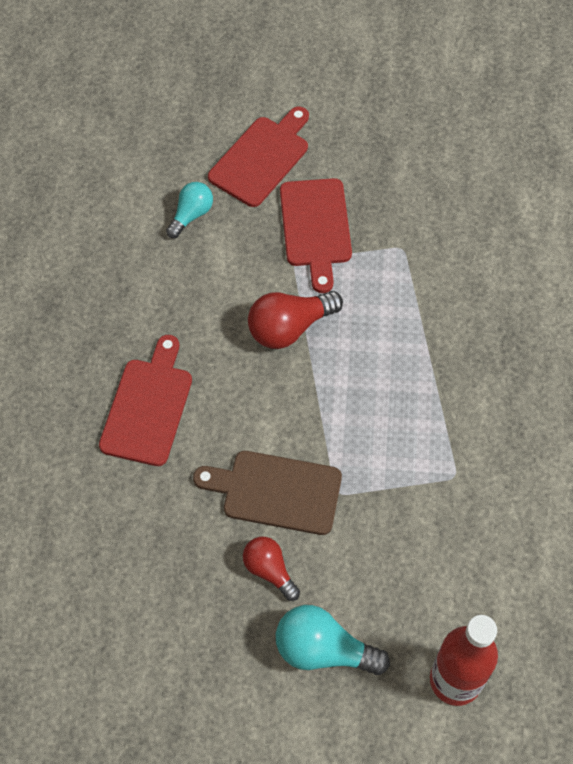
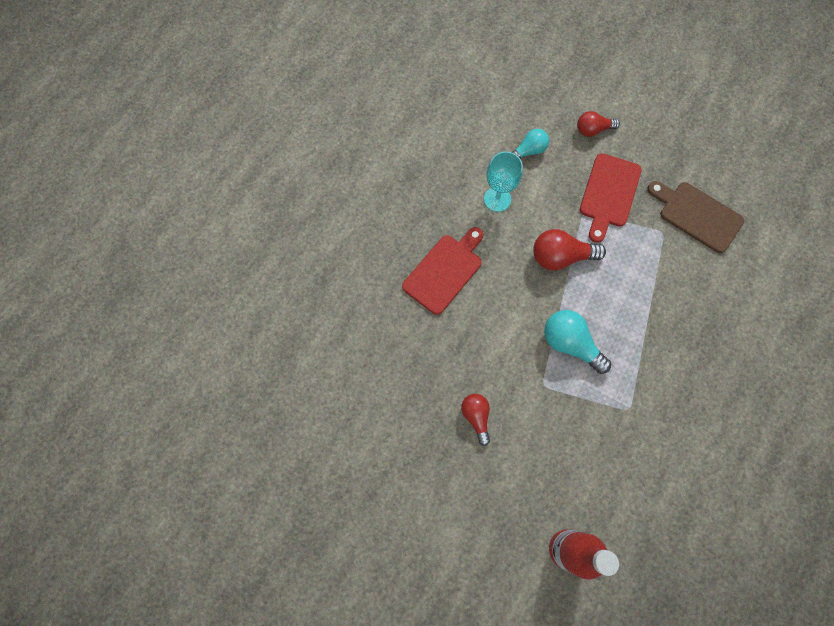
camera: 25 degrees right, 10 degrees up
brown cutting board [193,451,342,535] -> brown cutting board moved to [647,181,744,253]
red cutting board [208,107,309,207] -> red light bulb [577,111,620,137]
turquoise light bulb [276,605,390,675] -> turquoise light bulb moved to [544,310,611,374]
none -> turquoise goblet [484,152,523,212]

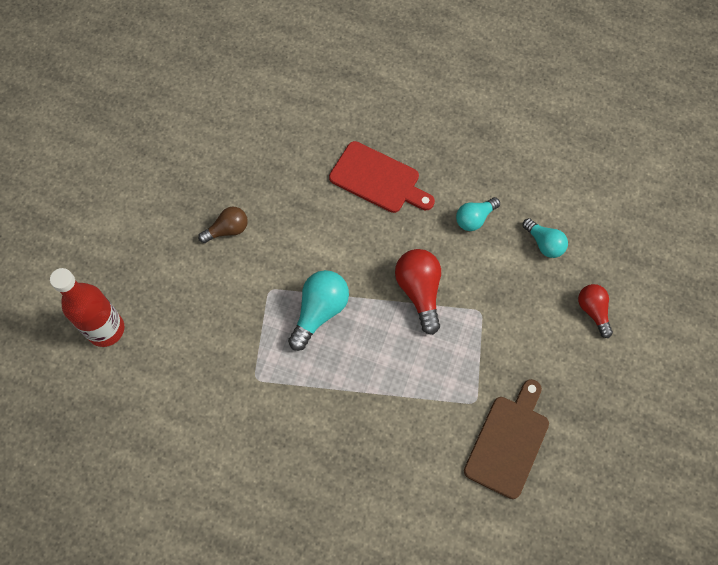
camera: 80 degrees right, 5 degrees down
red light bulb [461,394,490,446] -> brown light bulb [198,207,248,243]
turquoise goblet [484,152,523,212] -> turquoise light bulb [456,197,500,231]
red cutting board [580,153,642,243] -> none

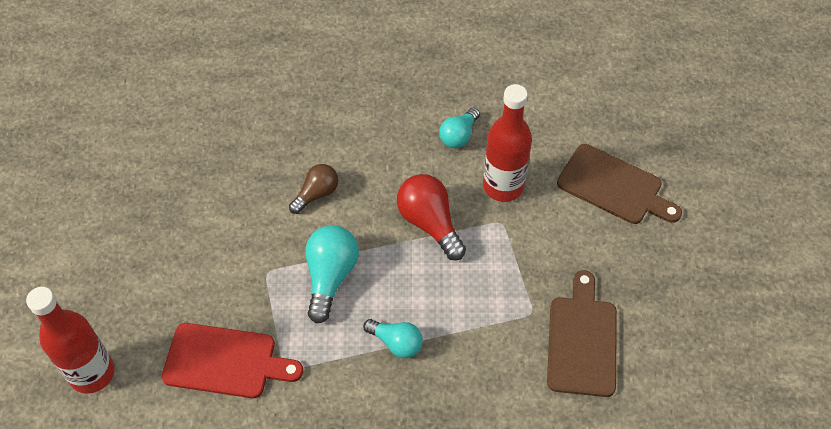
camera: 20 degrees left, 10 degrees down
brown light bulb [198,207,248,243] -> brown light bulb moved to [289,164,338,214]
red cutting board [329,141,435,213] -> red cutting board moved to [162,323,303,398]
turquoise light bulb [522,218,568,258] -> turquoise light bulb moved to [363,319,423,358]
red light bulb [578,284,613,338] -> brown cutting board [557,144,682,224]
none -> red bottle [483,84,532,202]

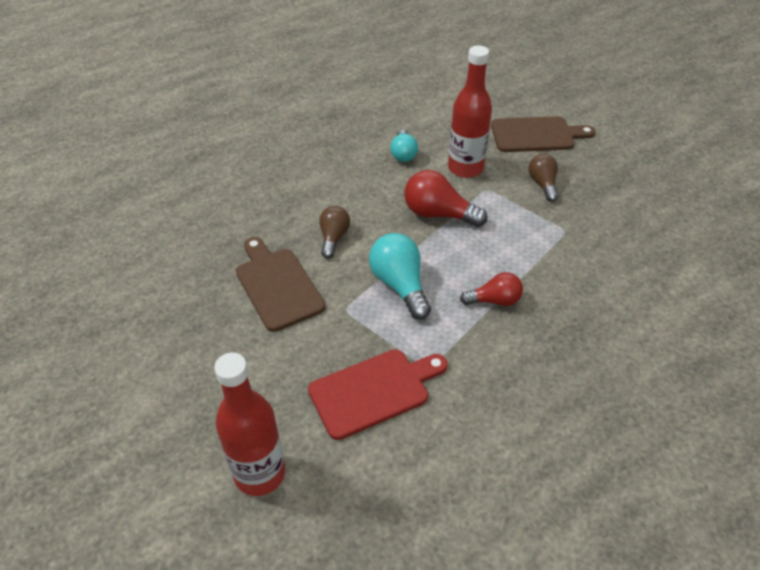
camera: 35 degrees left, 10 degrees down
turquoise light bulb [363,319,423,358] -> red light bulb [460,272,523,306]
brown cutting board [547,270,617,397] -> brown cutting board moved to [236,237,326,332]
none -> brown light bulb [528,154,558,202]

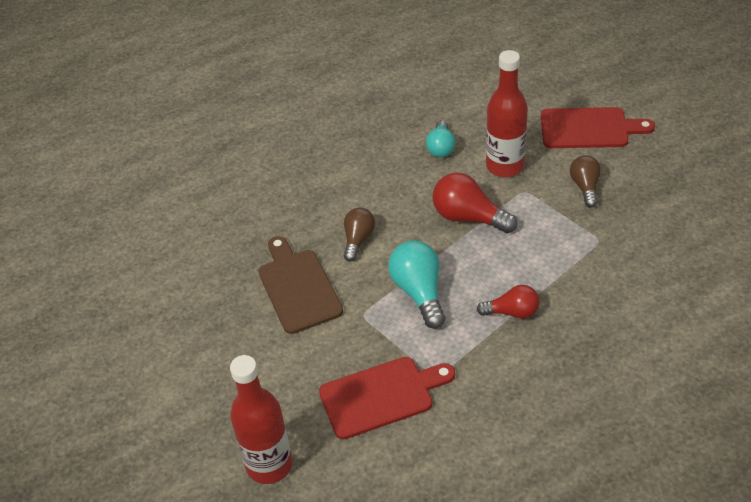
camera: 10 degrees right, 0 degrees up
brown cutting board [491,116,596,152] -> red cutting board [541,107,655,148]

